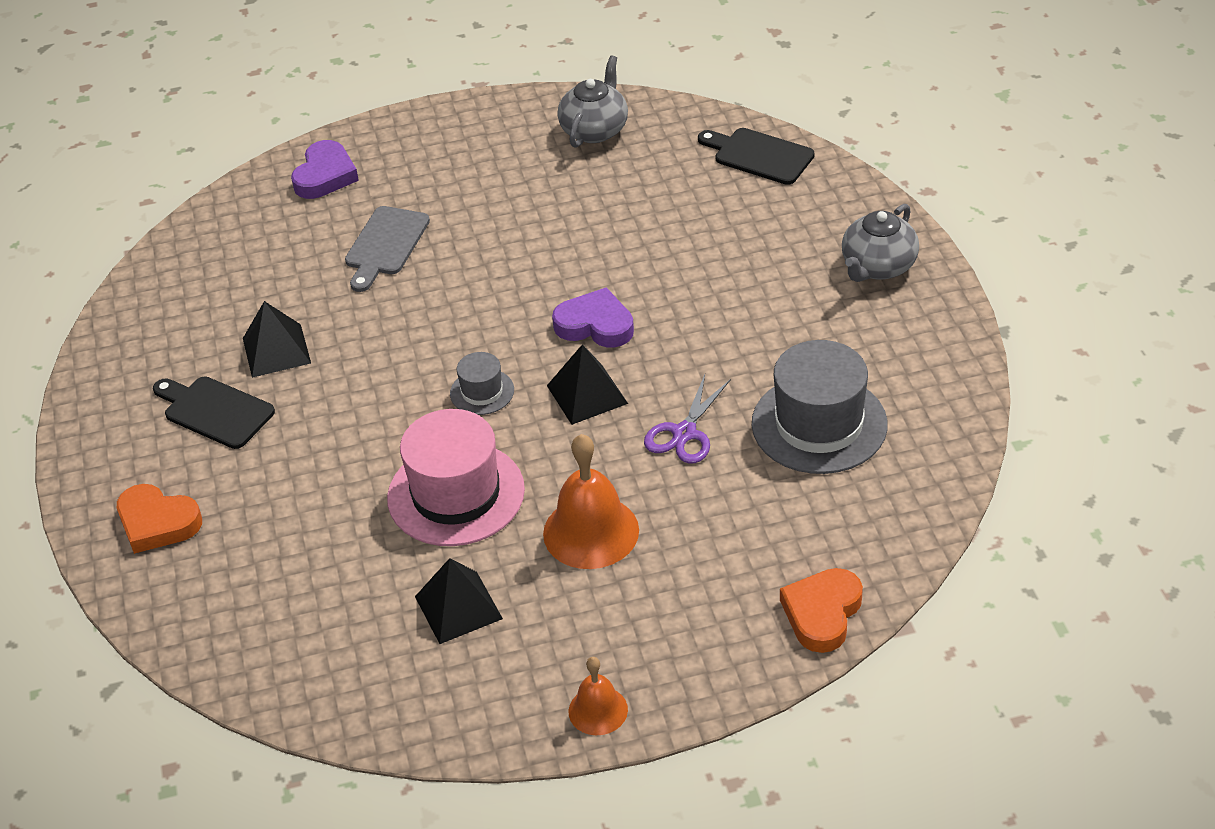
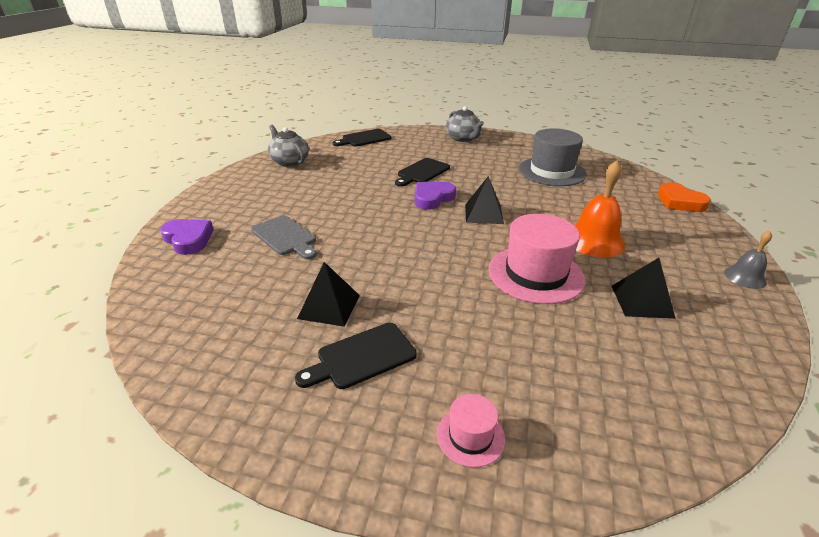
camera: 65 degrees left, 10 degrees down
orange heart [117,484,202,554] -> pink hat [437,394,505,467]
grey hat [450,352,514,415] -> none
orange bell [569,657,628,735] -> grey bell [724,231,772,289]
purple scissors [644,374,731,464] -> none
none -> black cutting board [395,158,450,187]

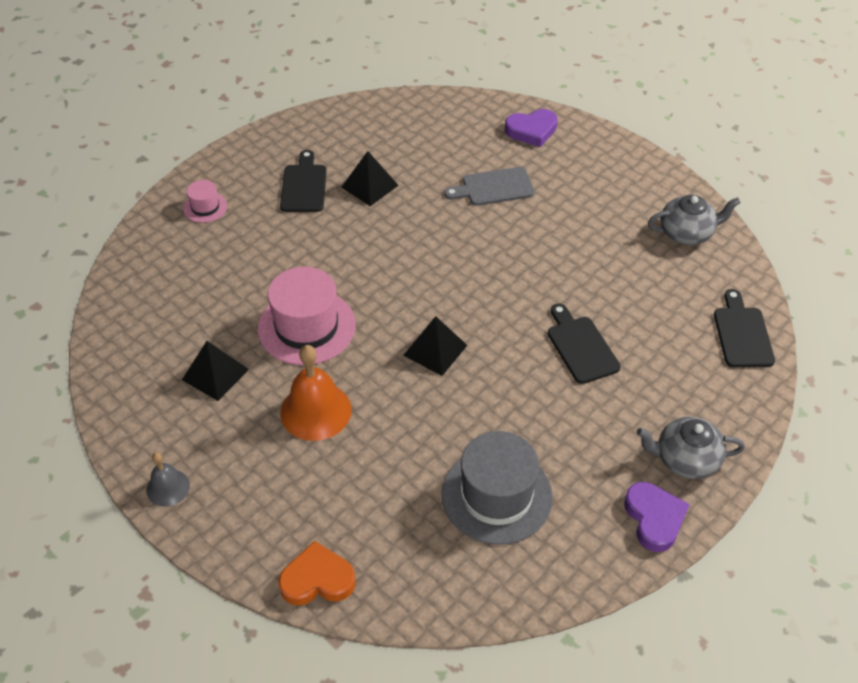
camera: 120 degrees right, 15 degrees up
purple heart [415,182,456,210] -> purple heart moved to [624,482,689,552]

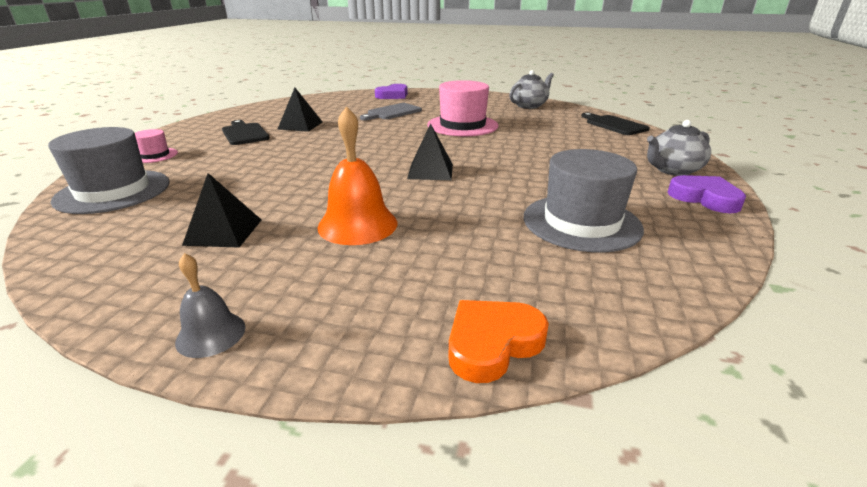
camera: 30 degrees left, 20 degrees down
pink hat [258,267,356,365] -> pink hat moved to [428,80,498,136]
black cutting board [548,303,621,384] -> none
none -> grey hat [48,127,170,214]

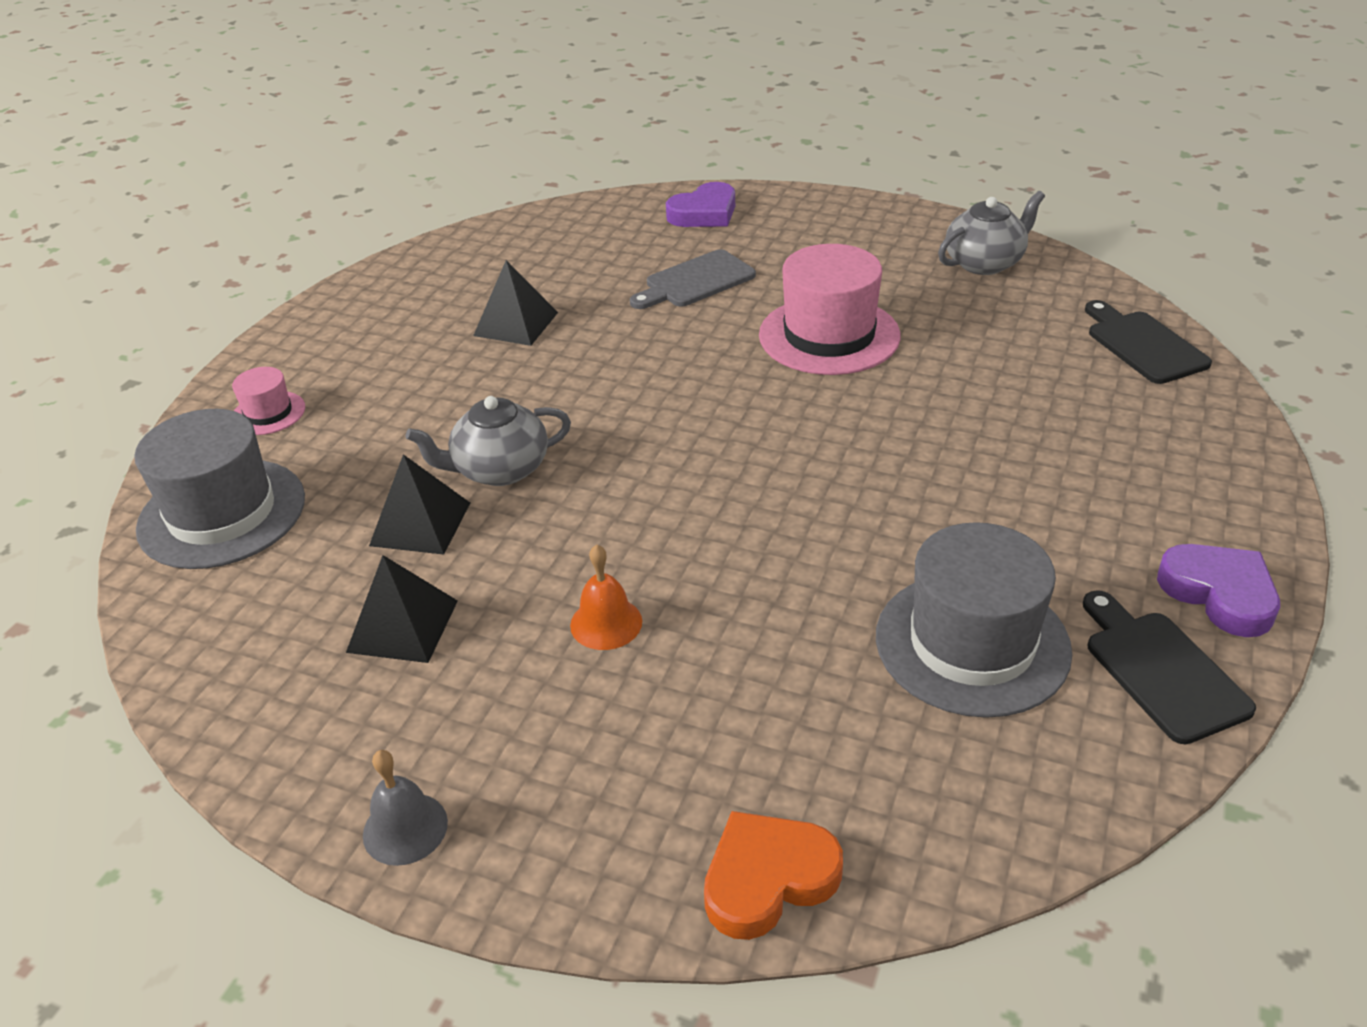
camera: 10 degrees right, 10 degrees up
black cutting board [222,120,270,145] -> black cutting board moved to [1083,590,1256,744]
orange bell [317,106,397,245] -> orange bell [570,544,642,650], size x0.57
black pyramid [407,123,453,180] -> black pyramid moved to [369,454,470,555]
grey teapot [647,120,711,176] -> grey teapot moved to [406,396,571,486]

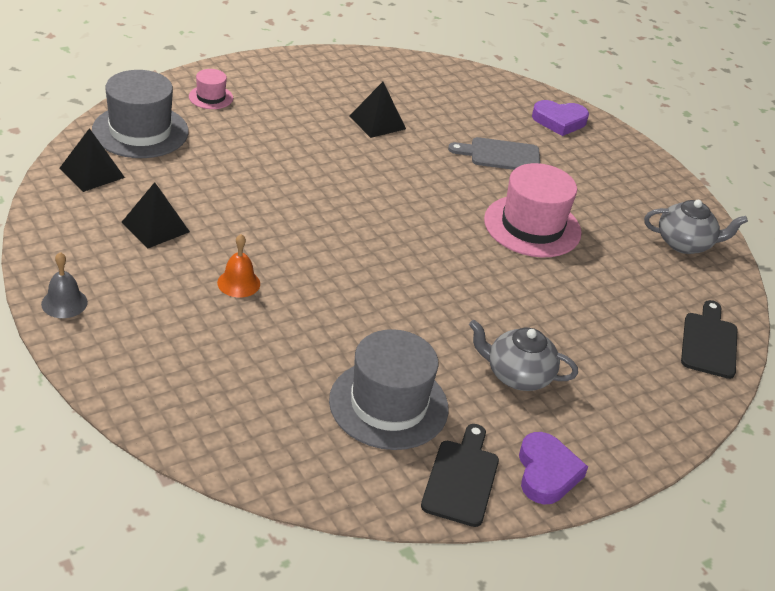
camera: 30 degrees right, 0 degrees up
black pyramid [369,454,470,555] -> black pyramid moved to [60,128,125,192]
grey teapot [406,396,571,486] -> grey teapot moved to [469,320,578,391]
orange heart [704,811,843,940] -> none

